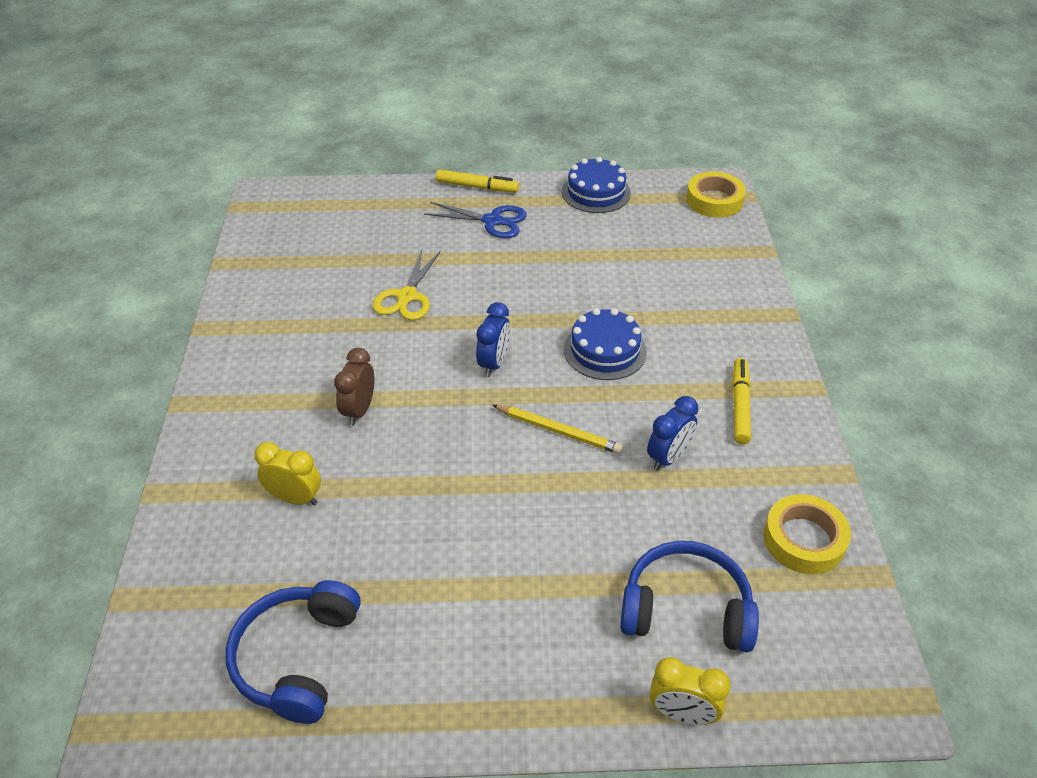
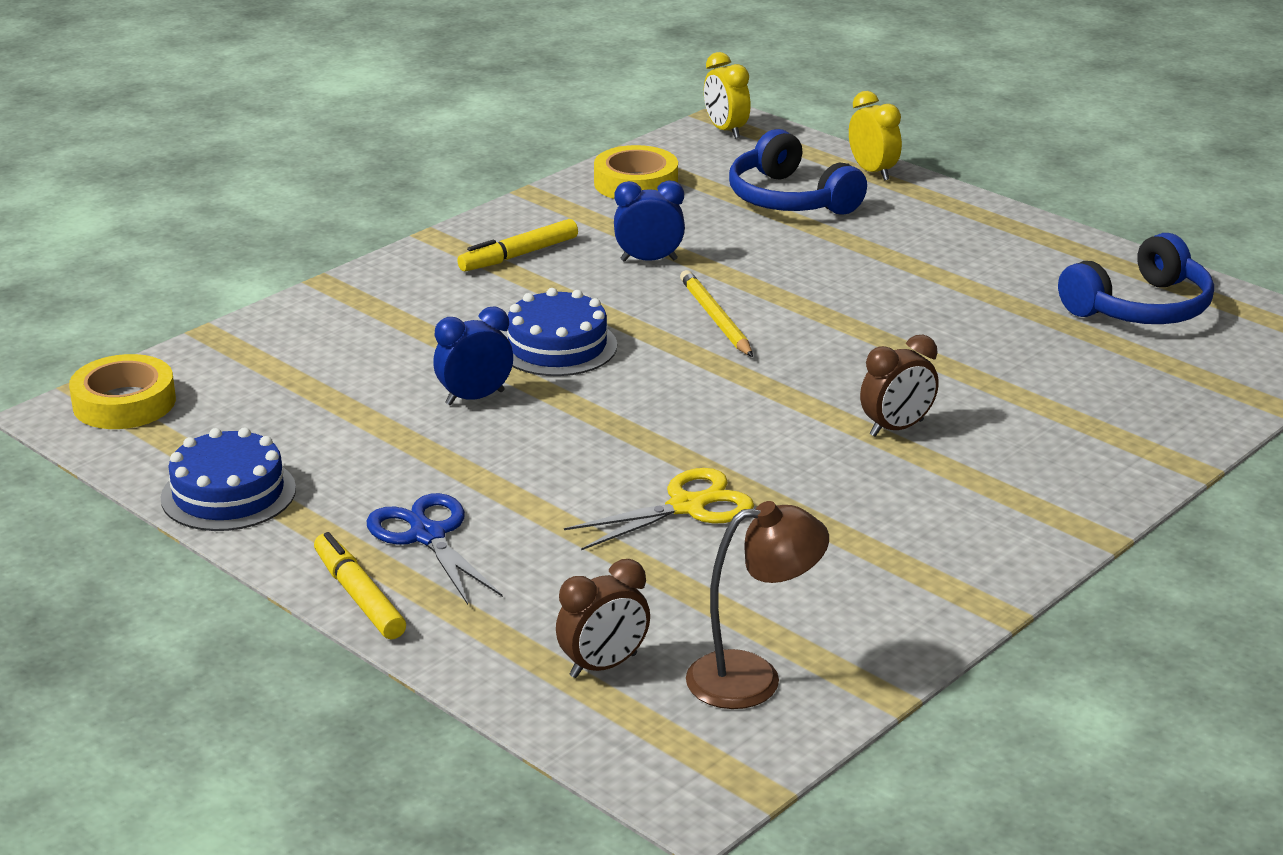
camera: 135 degrees left, 15 degrees down
yellow clock [255,442,321,505] -> yellow clock moved to [704,52,751,139]
blue clock [476,302,510,377] -> blue clock moved to [433,307,513,405]
none -> brown clock [556,559,650,678]
none -> brown lamp [686,501,829,709]

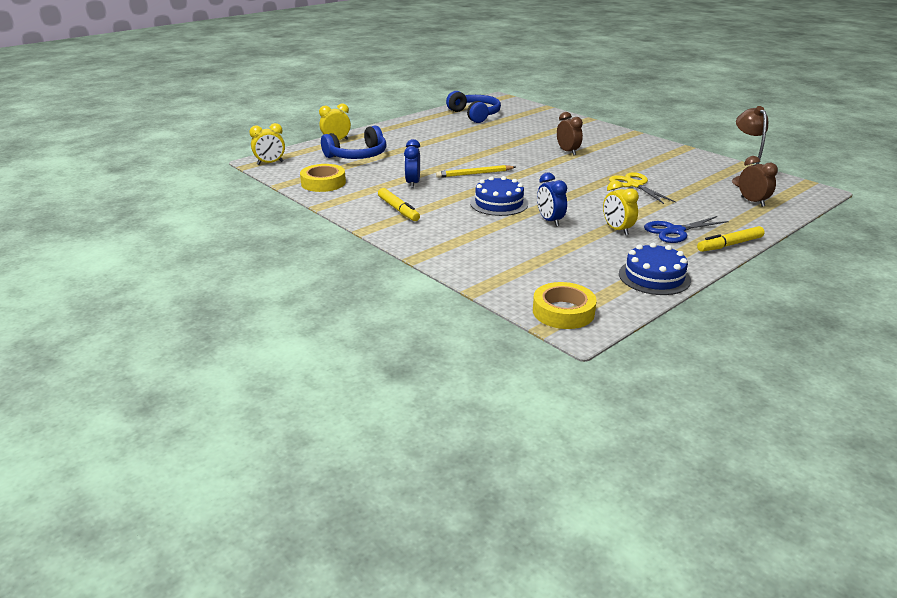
camera: 85 degrees left, 0 degrees up
none -> yellow clock [603,180,639,235]

